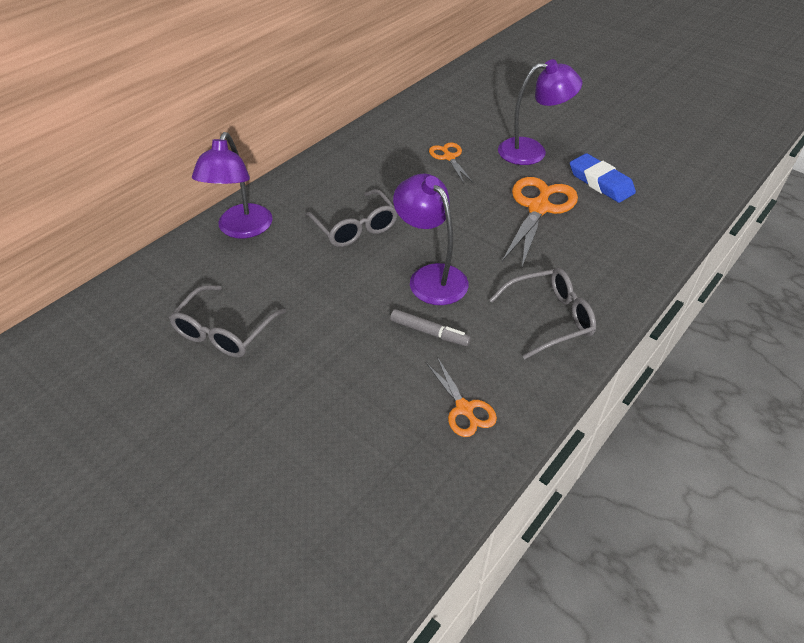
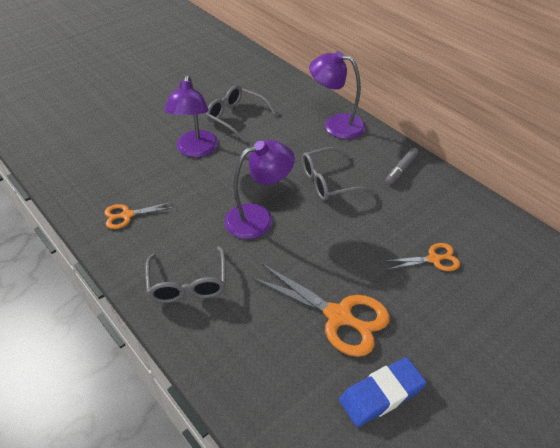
camera: 100 degrees right, 0 degrees up
grey marker [390,309,471,346] -> grey marker moved to [385,148,418,185]
purple lamp [498,59,582,165] -> purple lamp moved to [164,75,218,157]

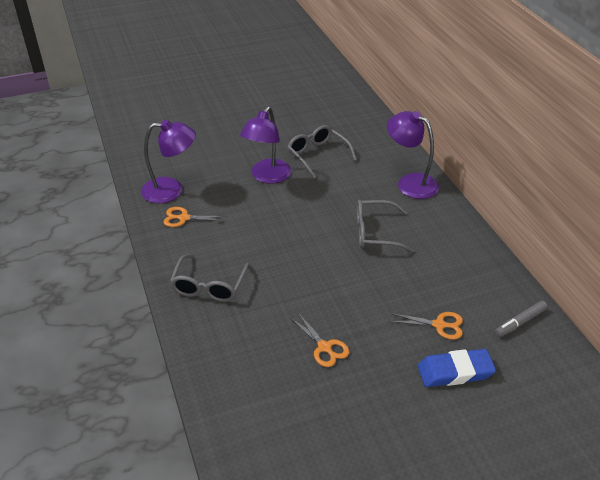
camera: 20 degrees right, 5 degrees down
purple lamp [225,140,295,239] -> purple lamp moved to [141,120,196,203]
orange scissors [251,264,390,357] -> orange scissors [291,313,349,367], size x0.55
blue eraser [339,357,427,427] -> blue eraser moved to [418,349,496,387]
grey marker [385,148,418,185] -> grey marker moved to [495,301,548,337]

